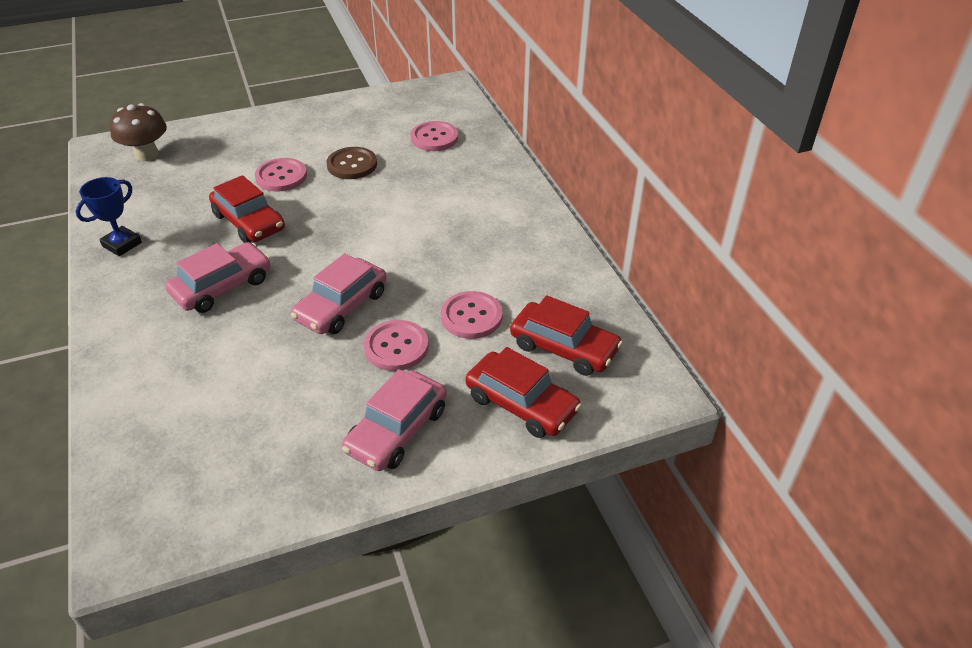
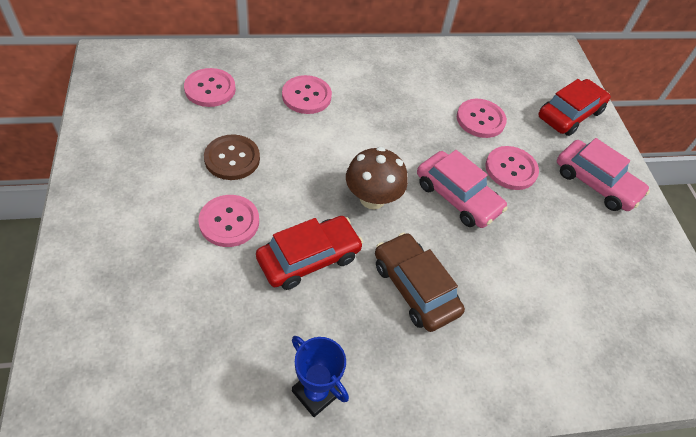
camera: 85 degrees left, 10 degrees up
brown mushroom [110,103,167,162] -> brown mushroom moved to [346,147,408,209]
pink car [165,242,271,313] -> brown car [375,232,465,332]
red car [510,295,623,376] -> none
none -> pink button [282,75,332,114]

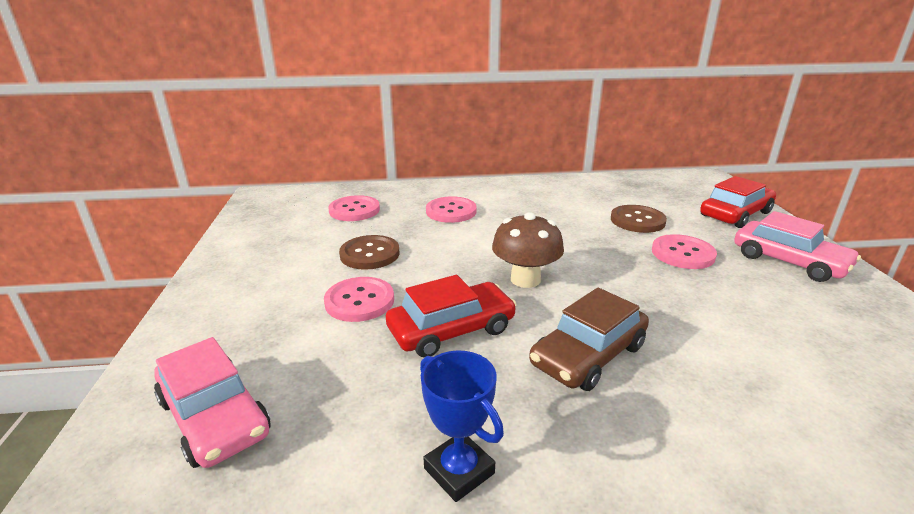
camera: 10 degrees right, 25 degrees down
brown car [375,232,465,332] -> brown car turned 105 degrees counterclockwise [529,288,649,391]
pink car [417,150,508,228] -> pink car moved to [154,337,271,468]
pink button [457,99,507,138] -> brown button [611,205,667,233]

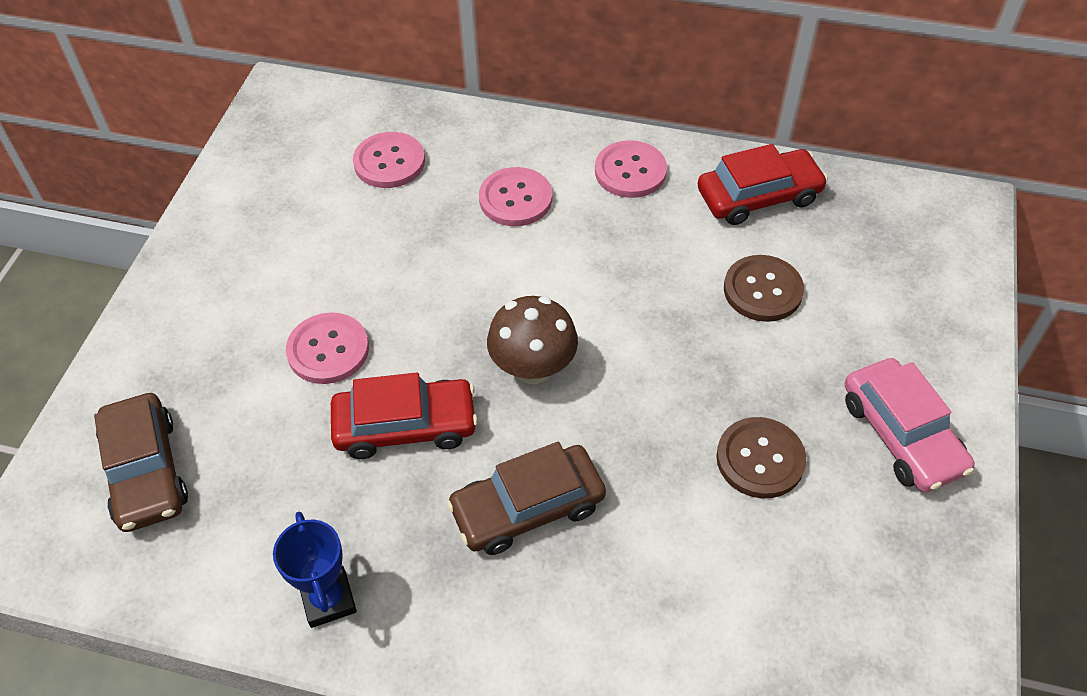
camera: 20 degrees right, 25 degrees up
pink car [154,337,271,468] -> brown car [94,393,188,532]
brown button [339,235,400,270] -> brown button moved to [716,417,806,498]
pink button [652,234,717,269] -> pink button moved to [595,140,667,198]
red car [700,176,776,228] -> red car moved to [698,144,828,225]

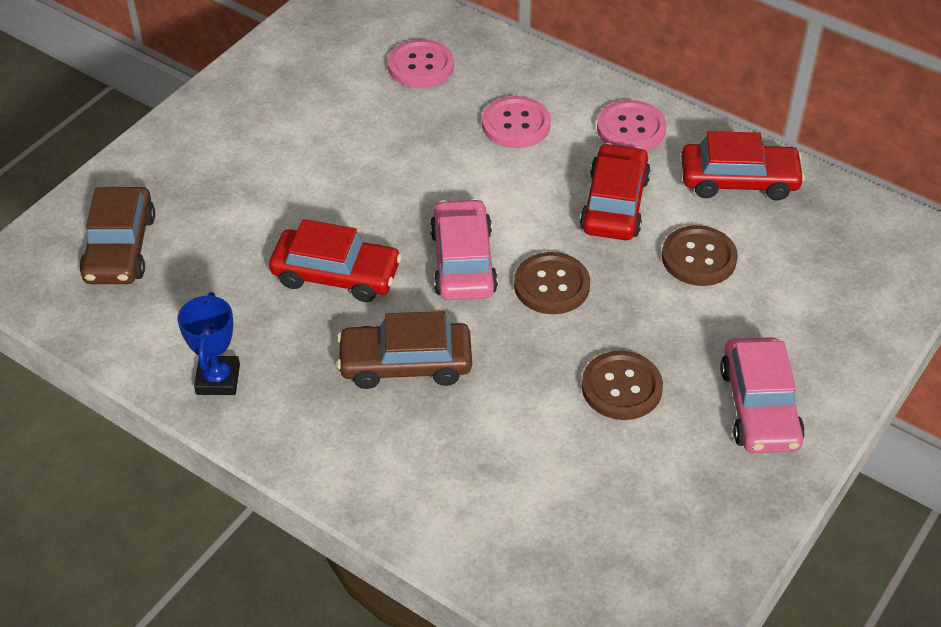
camera: 20 degrees right, 5 degrees down
pink button [286,312,369,384] -> none
brown mushroom [487,296,578,384] -> pink car [430,199,498,300]
none -> brown button [514,252,590,314]
none -> red car [580,143,651,240]

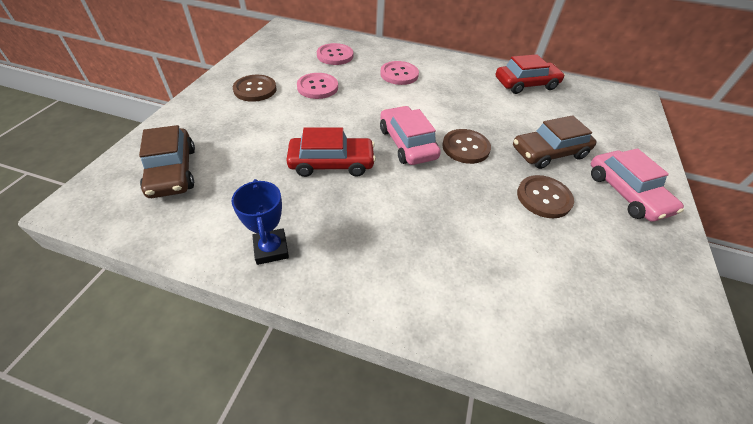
camera: 20 degrees left, 0 degrees up
brown car [337,311,472,389] -> brown car moved to [513,115,597,169]
red car [580,143,651,240] -> none
pink button [597,100,666,151] -> pink button moved to [297,73,338,99]
brown button [662,225,738,286] -> brown button moved to [233,75,277,102]

